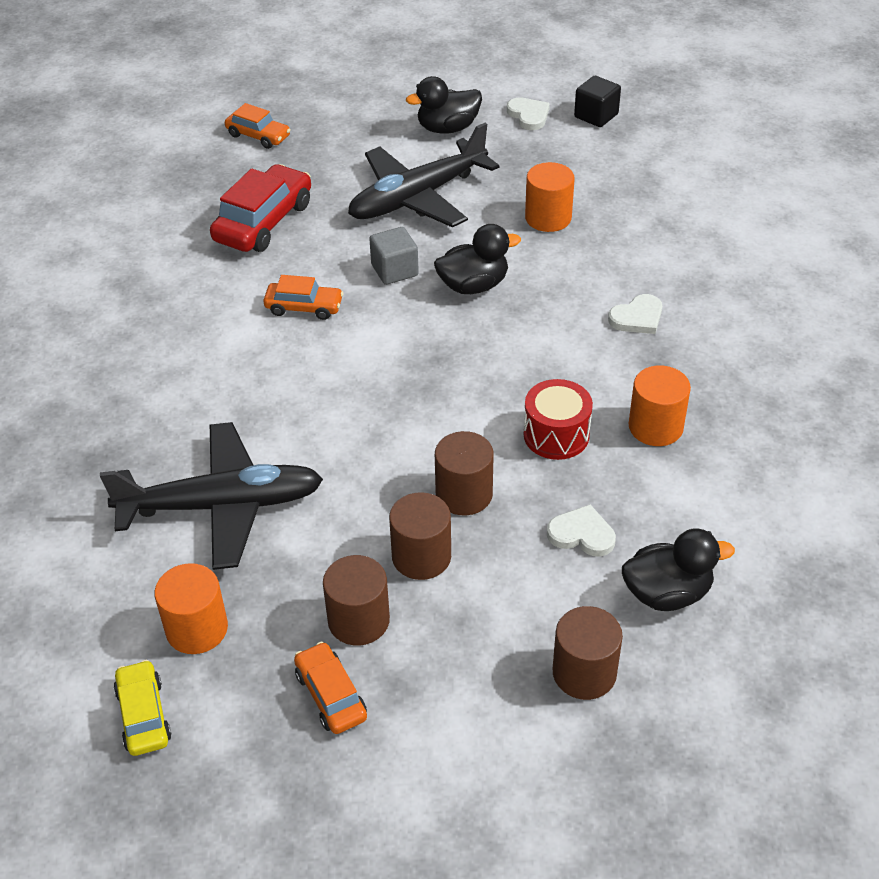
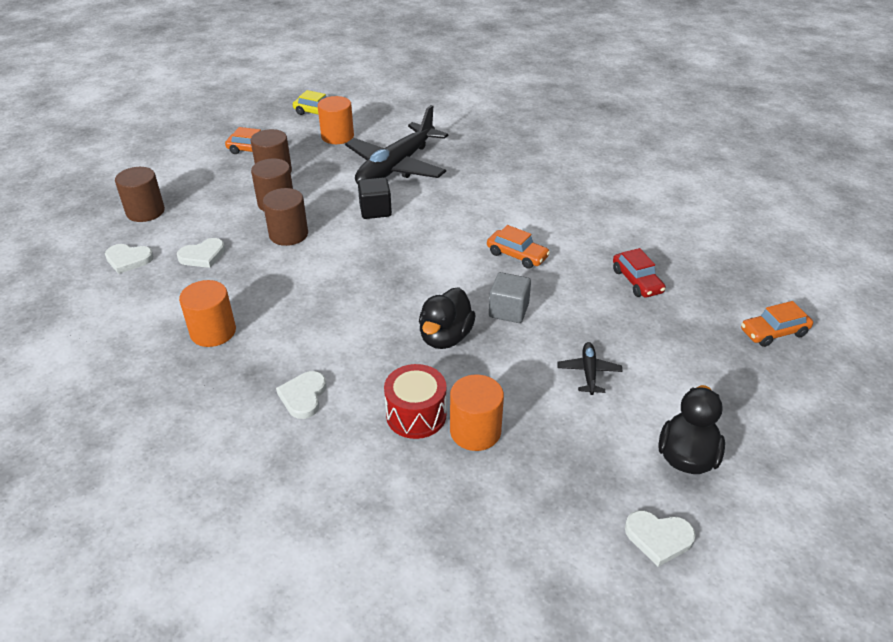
camera: 130 degrees right, 5 degrees down
red car [210,164,311,252] -> red car [613,248,666,298], size x0.59
orange car [263,275,344,320] -> orange car turned 105 degrees counterclockwise [487,225,550,269]
black plane [348,123,499,227] -> black plane [557,342,623,395], size x0.41
red drum [524,379,593,460] -> red drum moved to [384,364,446,439]
black cube [574,76,621,127] -> black cube moved to [358,177,392,219]
black duck [622,529,735,611] -> white heart [105,244,154,274]

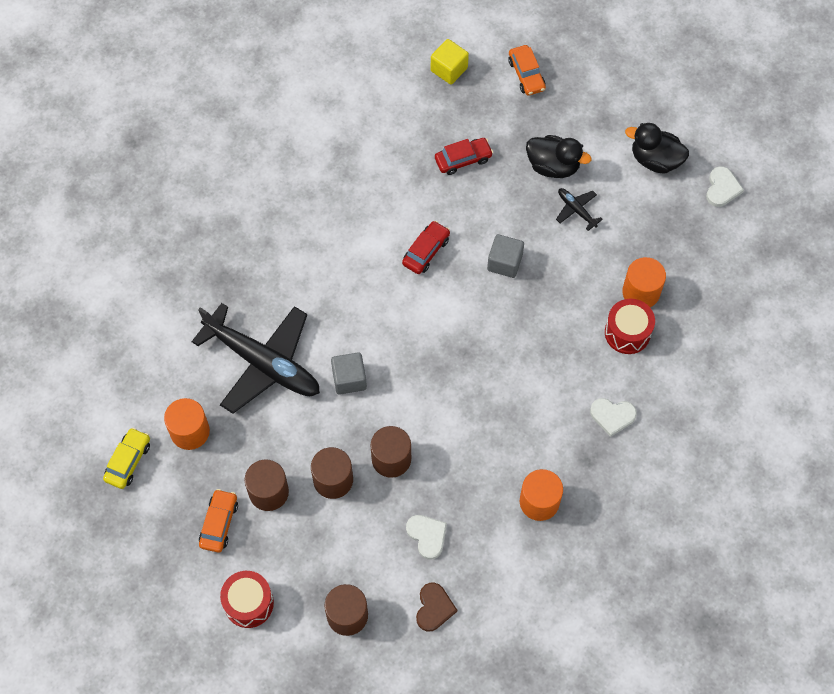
camera: 90 degrees left, 25 degrees up
white heart [105,244,154,274] -> brown heart [416,583,457,632]
black cube [358,177,392,219] -> grey cube [331,352,367,395]
black duck [419,287,476,349] -> black duck moved to [526,135,591,178]
orange car [487,225,550,269] -> red car [402,221,450,274]
black plane [557,342,623,395] -> black plane turned 45 degrees clockwise [556,188,603,231]
none -> red drum [220,571,274,628]
none -> yellow cube [431,39,469,84]

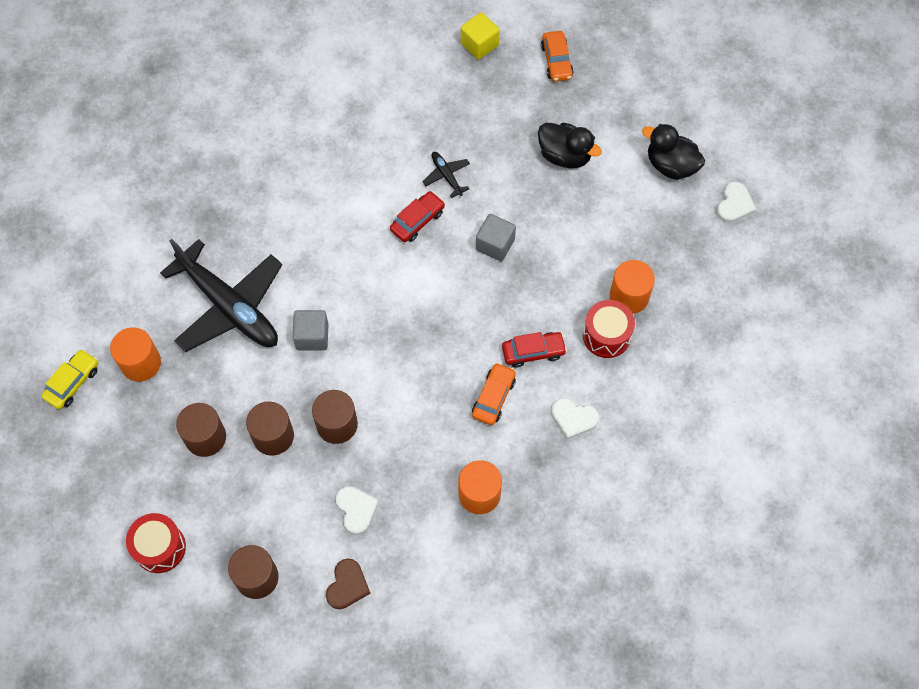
camera: 10 degrees right, 0 degrees up
orange car [199,489,238,552] -> orange car moved to [472,363,516,425]
red car [435,138,493,175] -> red car moved to [502,332,567,368]
black plane [556,188,603,231] -> black plane moved to [422,152,470,198]

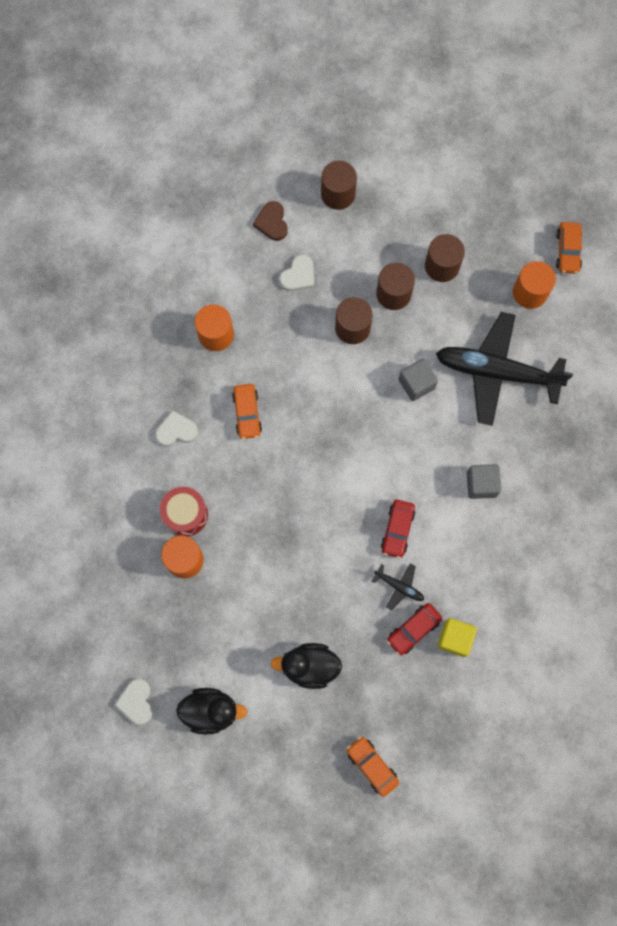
camera: 150 degrees right, 10 degrees up
yellow car [42,349,98,409] -> orange car [556,222,582,274]
red drum [126,513,186,573] -> none
white heart [336,486,379,535] -> white heart turned 90 degrees counterclockwise [279,254,314,291]
yellow cube [461,12,500,60] -> yellow cube moved to [437,618,477,657]
grey cube [476,214,516,261] -> grey cube moved to [467,464,501,499]
red car [502,332,567,368] -> red car moved to [387,603,442,656]

